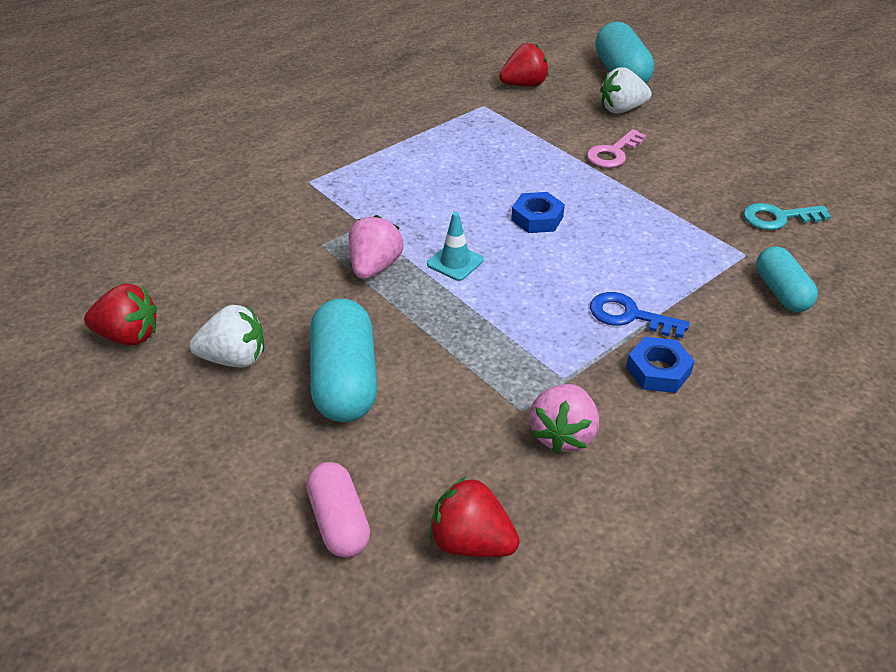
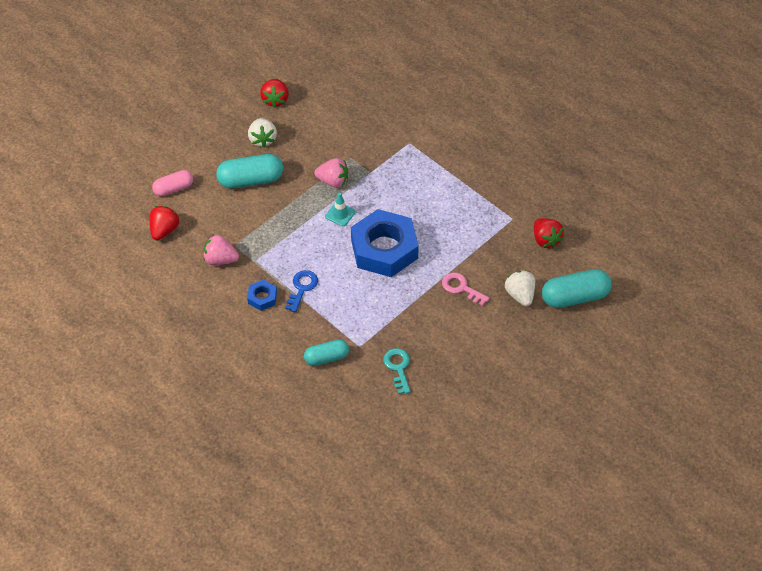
camera: 85 degrees right, 10 degrees up
blue nut [511,192,565,233] -> blue nut [351,209,419,277], size x2.29

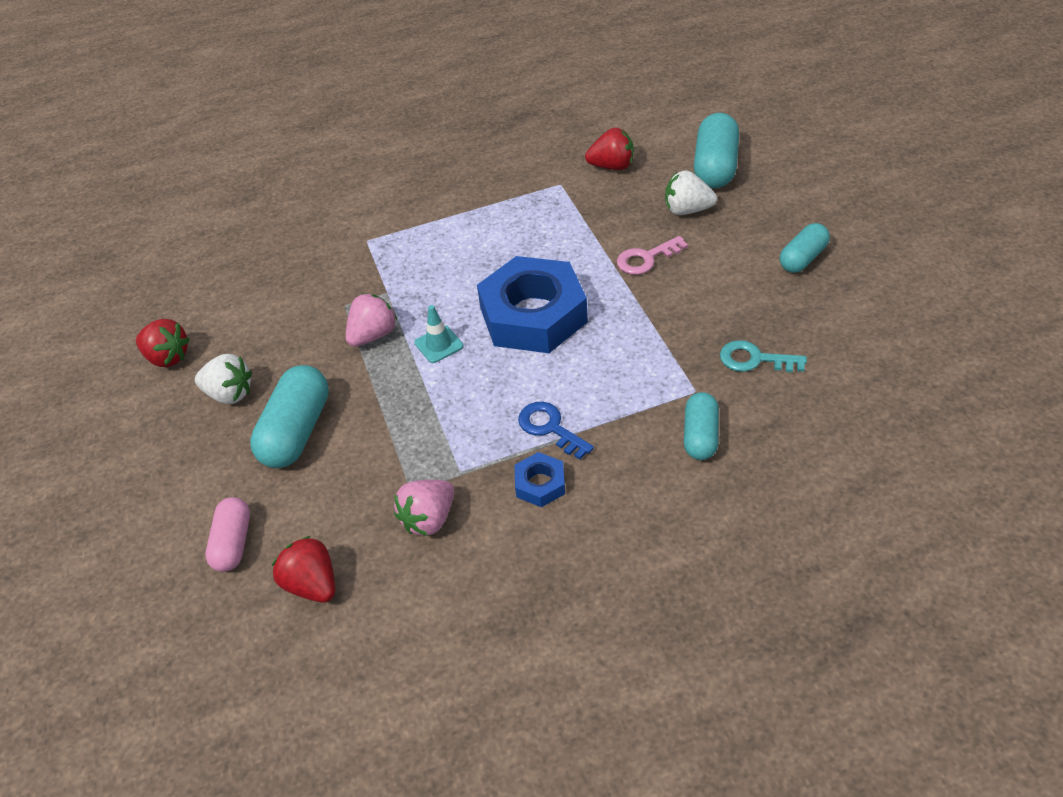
camera: 60 degrees left, 5 degrees down
none -> turquoise capsule [780,223,830,273]

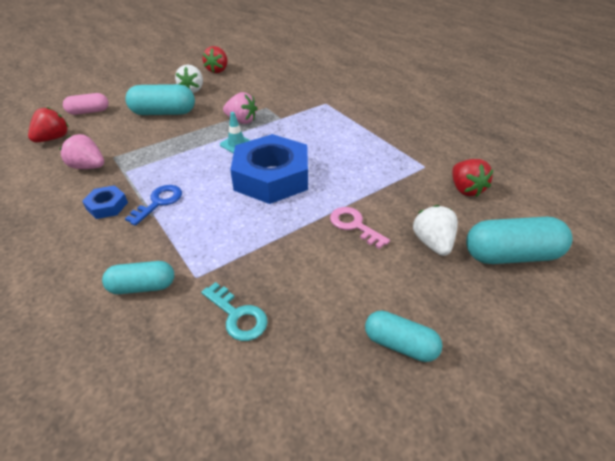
camera: 70 degrees right, 5 degrees down
turquoise key [720,340,807,372] -> turquoise key turned 135 degrees clockwise [201,282,268,341]

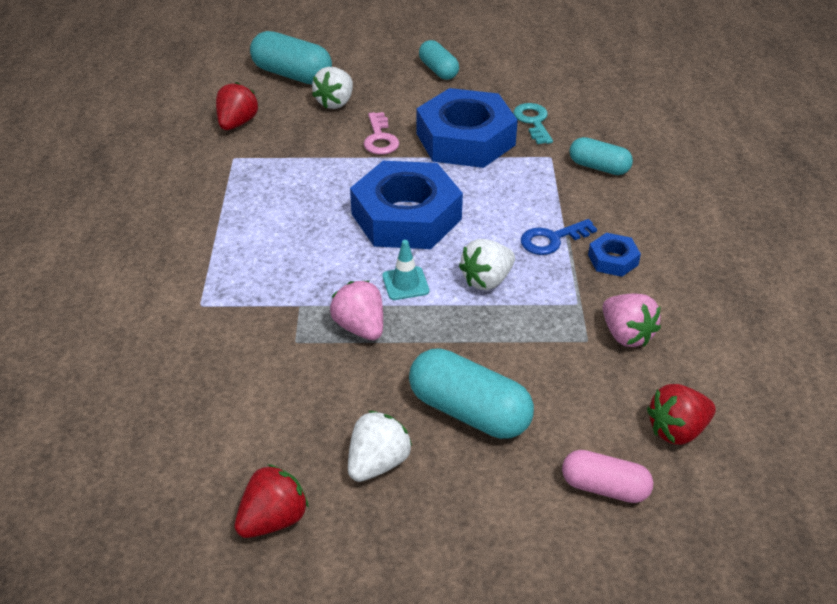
camera: 145 degrees left, 0 degrees up
none -> blue nut [416,88,518,168]
none -> white strawberry [459,239,515,290]

